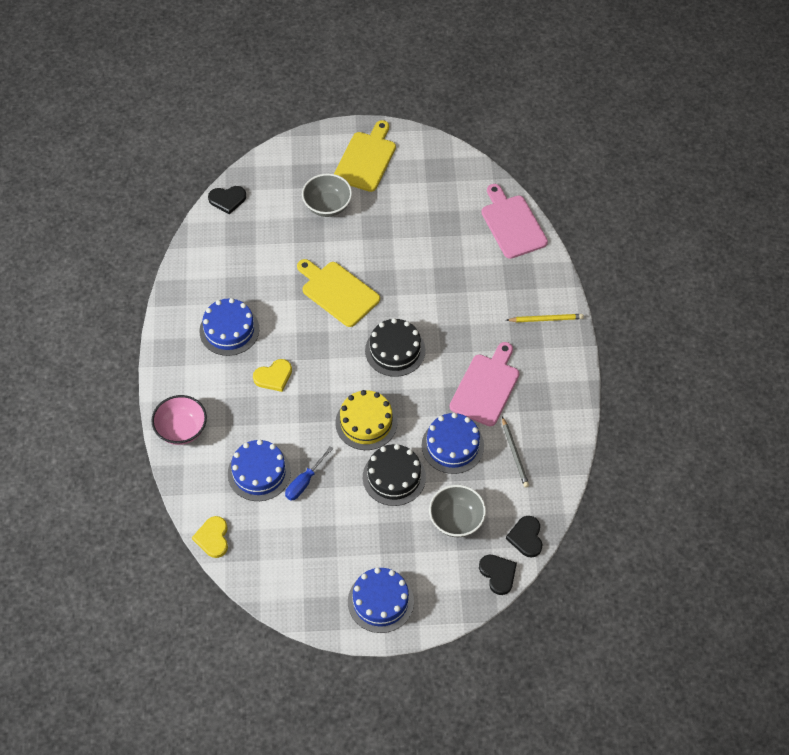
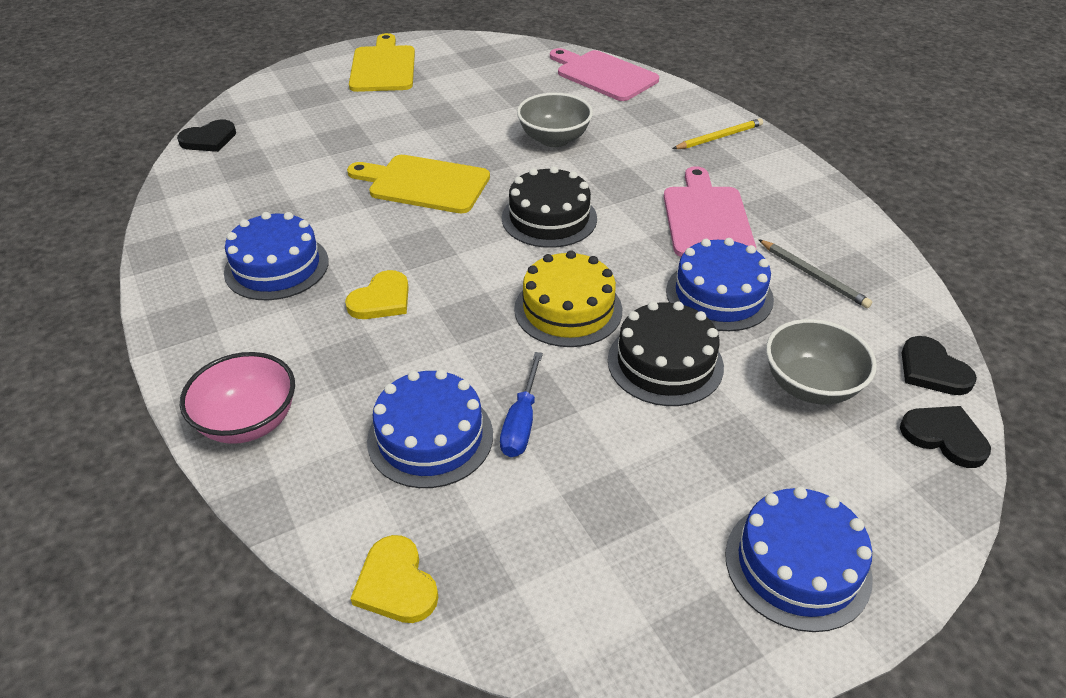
camera: 25 degrees left, 15 degrees down
grey bowl [302,173,352,217] -> grey bowl moved to [517,93,593,147]

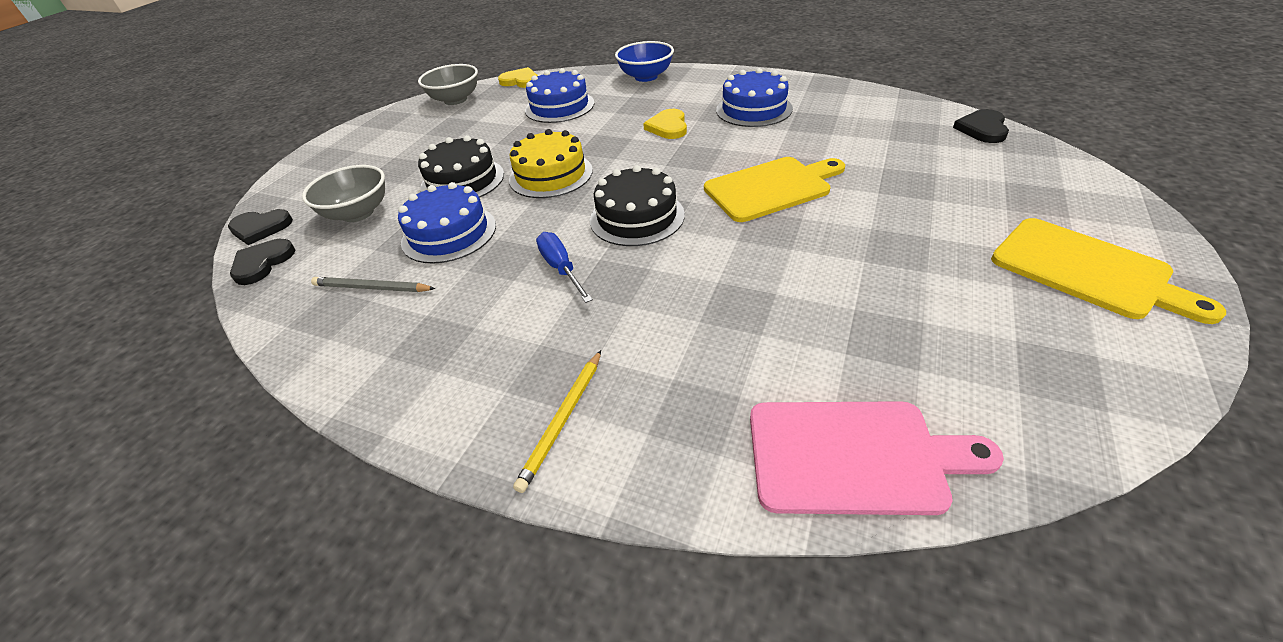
camera: 145 degrees right, 0 degrees up
pink bowl [180,352,295,444] -> blue bowl [615,41,674,82]
blue screwdriver [500,352,543,457] -> blue screwdriver moved to [536,232,593,303]
grey bowl [517,93,593,147] -> grey bowl moved to [418,64,478,105]
pink cutting board [664,166,756,257] -> none
blue cake [725,487,873,632] -> none
black heart [902,336,977,395] -> black heart turned 90 degrees counterclockwise [230,239,295,285]

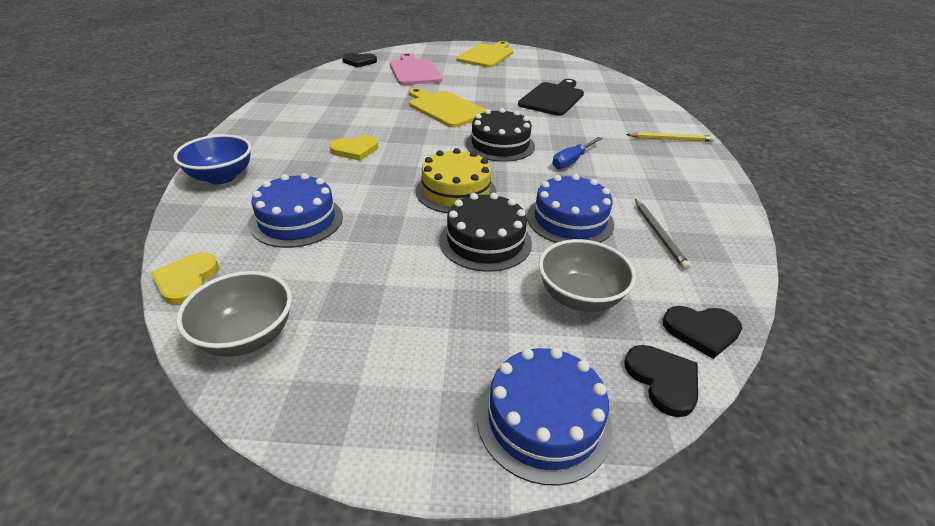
camera: 115 degrees left, 5 degrees down
blue cake [716,68,793,127] -> blue cake moved to [477,348,612,485]
pink cutting board [750,401,1004,515] -> pink cutting board moved to [390,53,443,85]
none -> black cutting board [518,79,584,116]

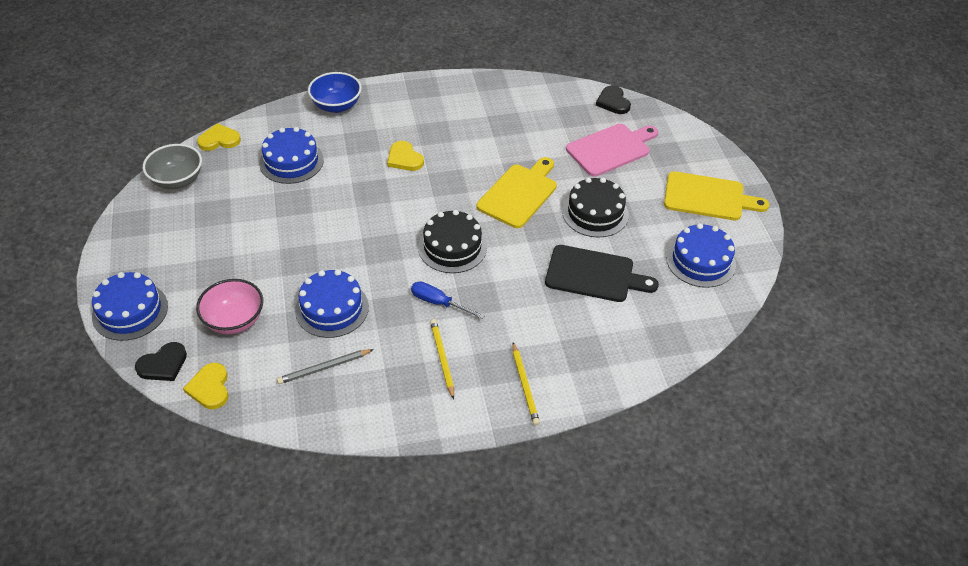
camera: 75 degrees right, 10 degrees up
yellow cake [416,148,496,213] -> none
black cake [440,193,532,272] -> black cake moved to [562,178,629,237]
grey bowl [539,239,636,312] -> pink bowl [196,279,263,334]
black heart [663,306,742,359] -> yellow heart [183,363,228,409]
none -> yellow pencil [430,319,454,399]
none -> blue cake [666,223,736,288]

